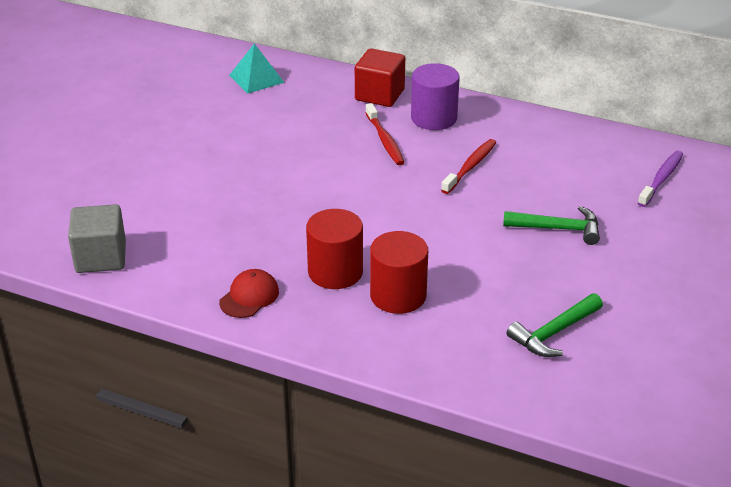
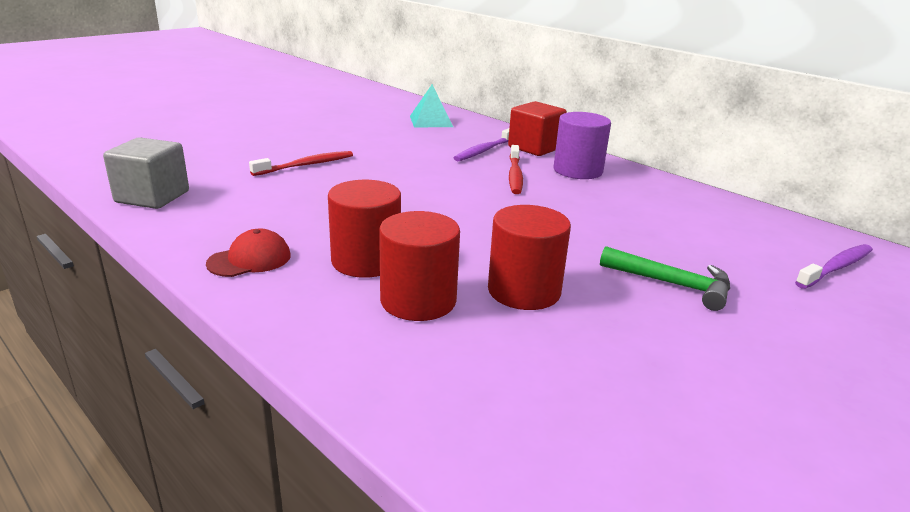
camera: 20 degrees right, 10 degrees down
red toothbrush [441,139,496,194] -> red toothbrush moved to [249,151,353,176]
green hammer [507,293,603,357] -> none
none -> purple toothbrush [454,128,509,161]
none -> red cylinder [488,205,571,310]

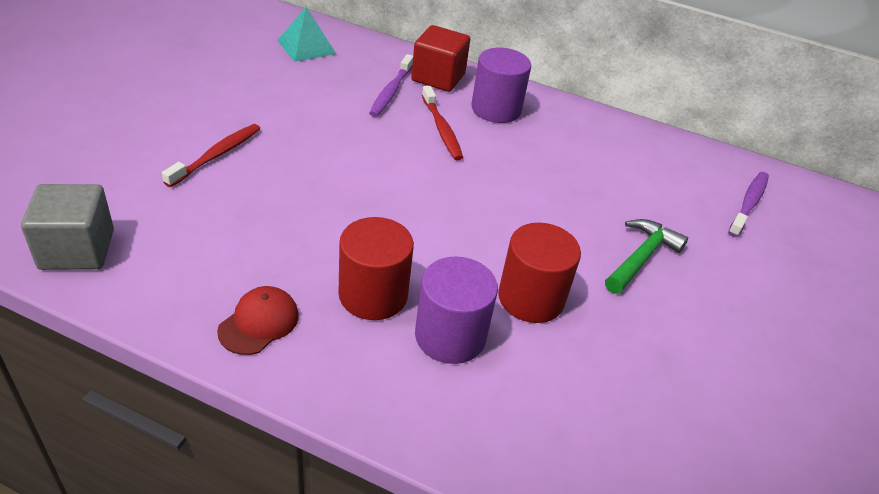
camera: 25 degrees left, 15 degrees up
red cylinder [379,211,460,321] -> purple cylinder [415,256,498,364]
green hammer [600,246,730,311] -> green hammer turned 60 degrees counterclockwise [605,219,688,294]

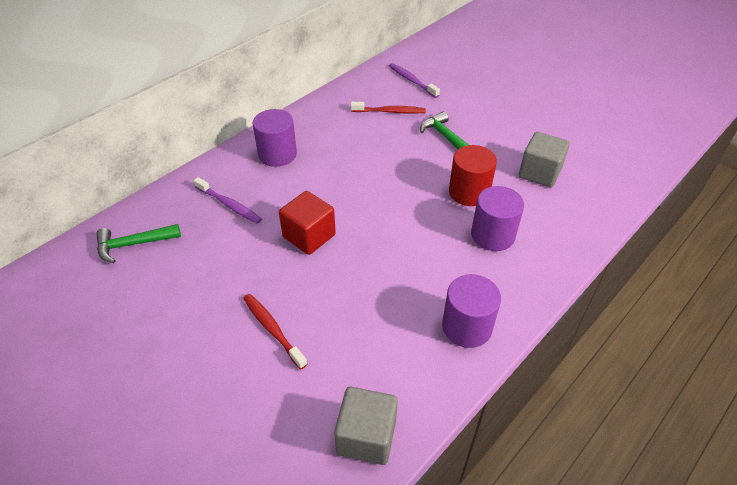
camera: 65 degrees left, 5 degrees up
red cap [217,286,299,355] -> purple cylinder [442,274,501,348]
turquoise pyramid [277,7,336,62] -> green hammer [97,224,181,263]
red cylinder [339,217,414,320] -> none
red cube [411,25,470,92] -> red cube moved to [279,191,336,255]
red toothbrush [422,86,463,160] -> red toothbrush moved to [351,102,426,114]
none -> grey cube [519,132,570,187]

